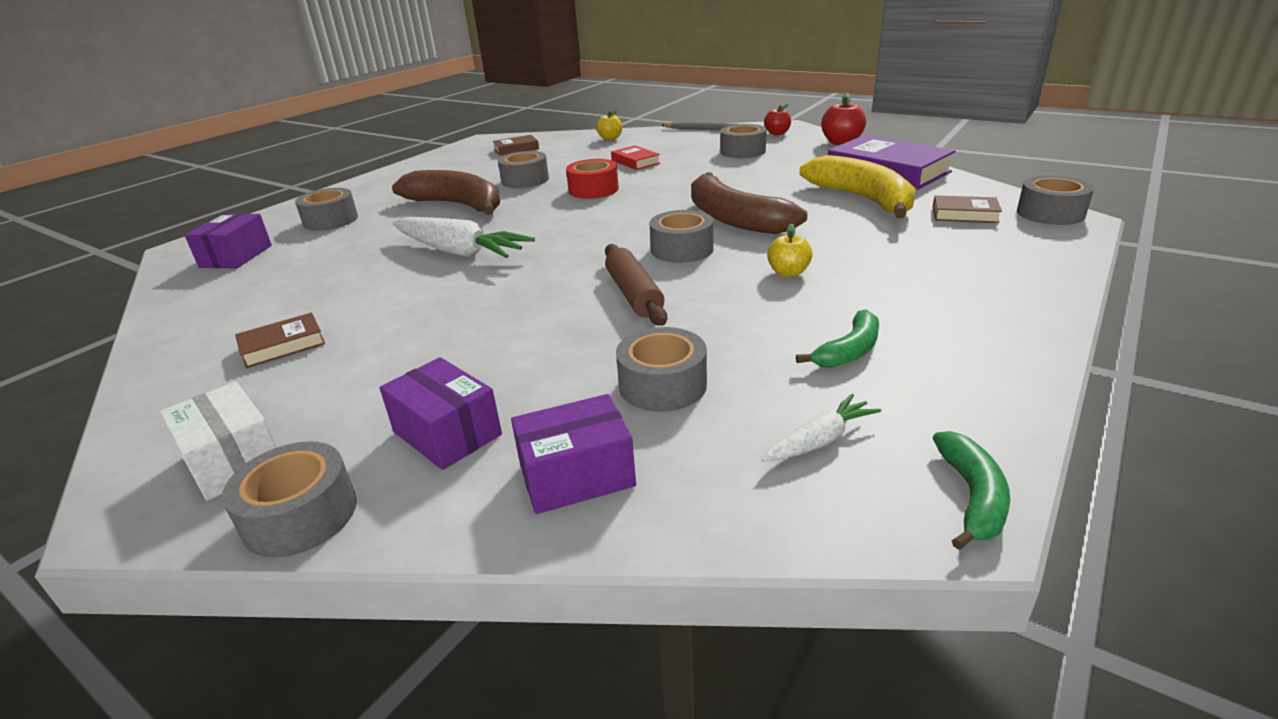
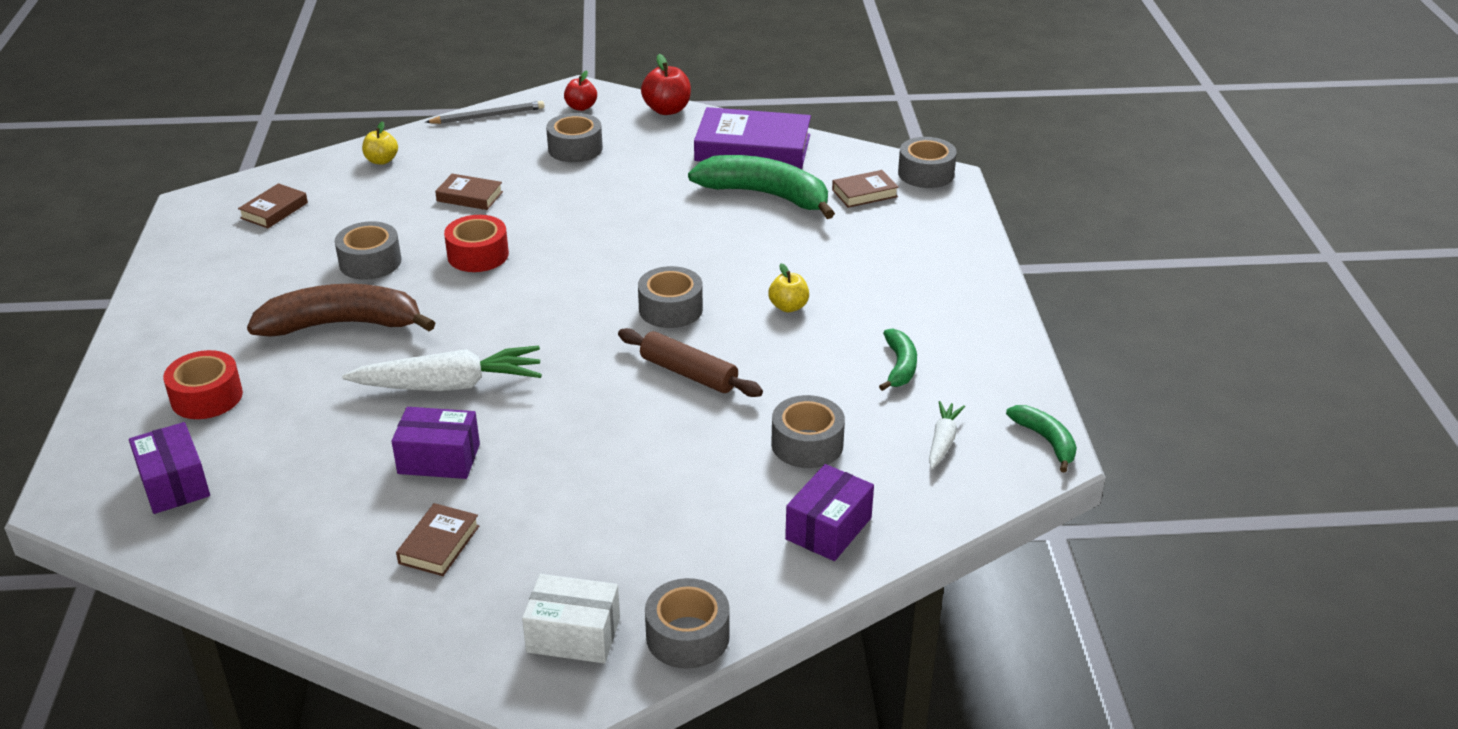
camera: 40 degrees left, 5 degrees up
grey tape [295,188,358,231] -> red tape [163,350,243,419]
purple box [380,357,502,470] -> purple box moved to [391,407,480,479]
red book [611,146,660,170] -> brown book [435,174,503,210]
brown banana [691,172,807,234] -> none
yellow banana [799,155,916,218] -> green banana [688,155,835,219]

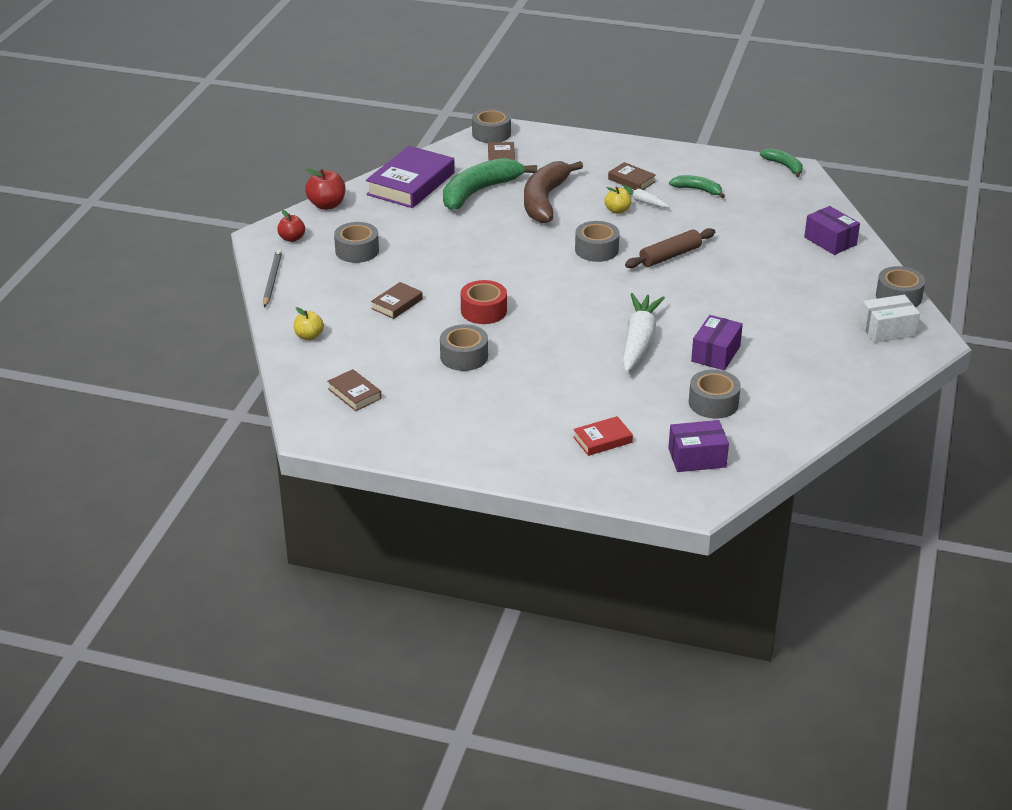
camera: 70 degrees left, 0 degrees up
red tape [163,350,243,419] -> red book [573,416,633,456]
brown banana [247,284,435,337] -> brown banana moved to [524,161,583,223]
brown book [396,503,479,576] -> brown book moved to [608,162,656,190]
white box [522,574,620,663] -> white box turned 45 degrees clockwise [860,295,920,343]
grey tape [771,395,845,468] -> grey tape moved to [689,370,741,419]
white carrot [929,401,965,469] -> white carrot moved to [622,185,669,208]
green banana [1006,405,1077,473] -> green banana turned 60 degrees clockwise [760,148,803,178]

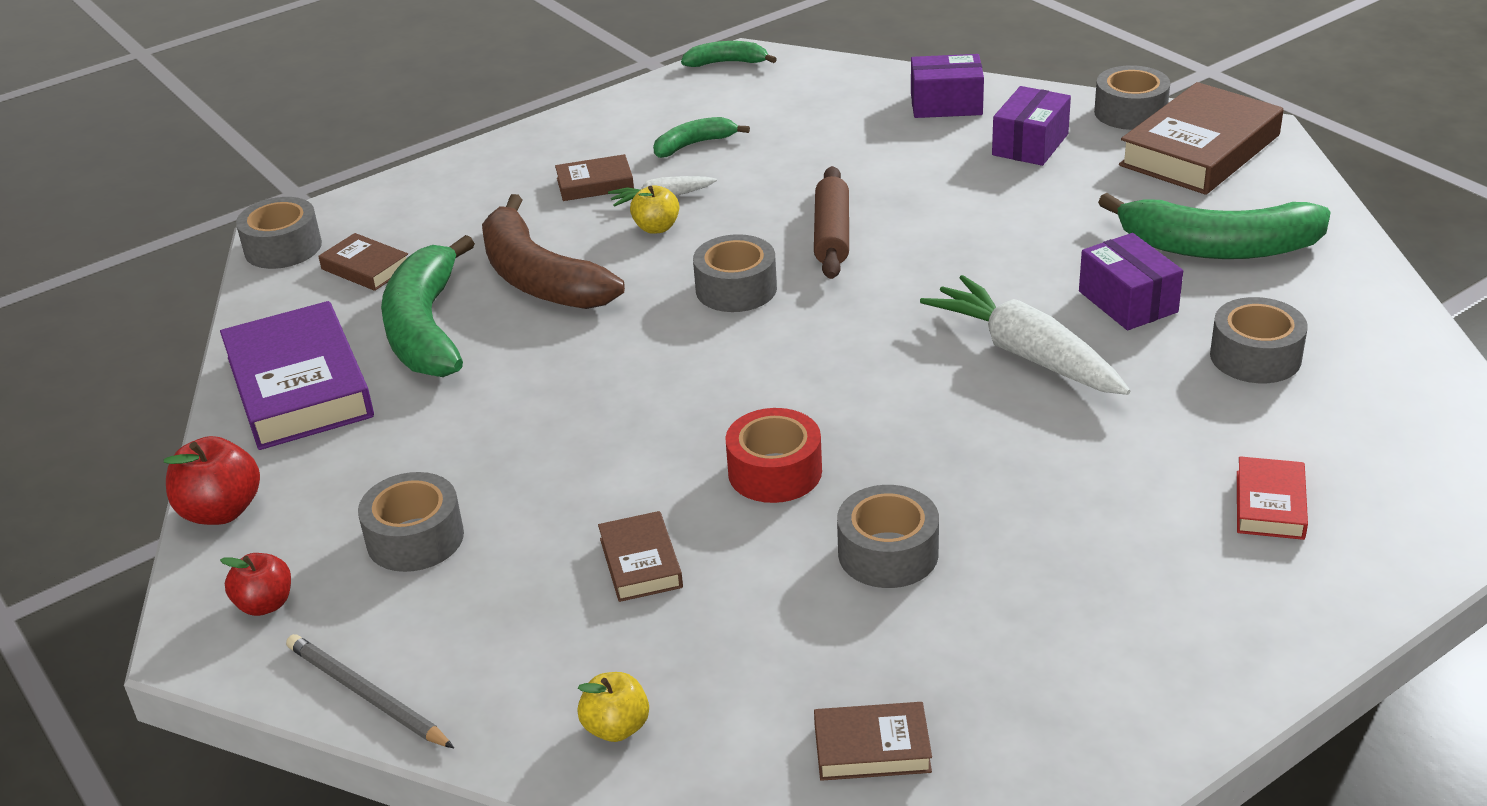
camera: 50 degrees left, 0 degrees up
purple box [668,420,729,472] -> purple box moved to [992,86,1071,166]
white box [860,295,920,343] -> brown book [1119,82,1284,195]
none -> green banana [1098,193,1331,259]

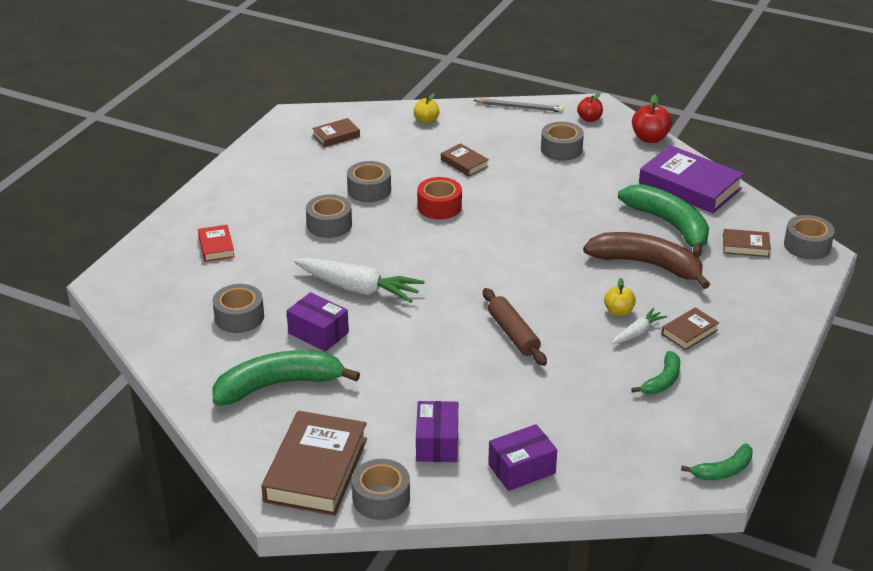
camera: 150 degrees right, 0 degrees up
grey tape [693,234,777,312] -> grey tape moved to [306,194,352,238]

